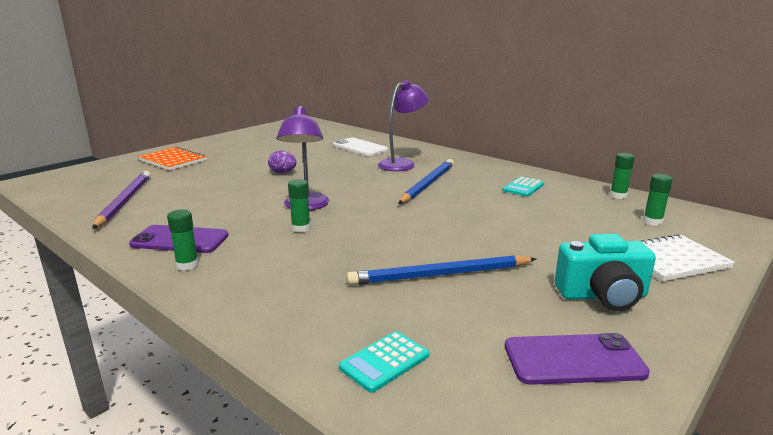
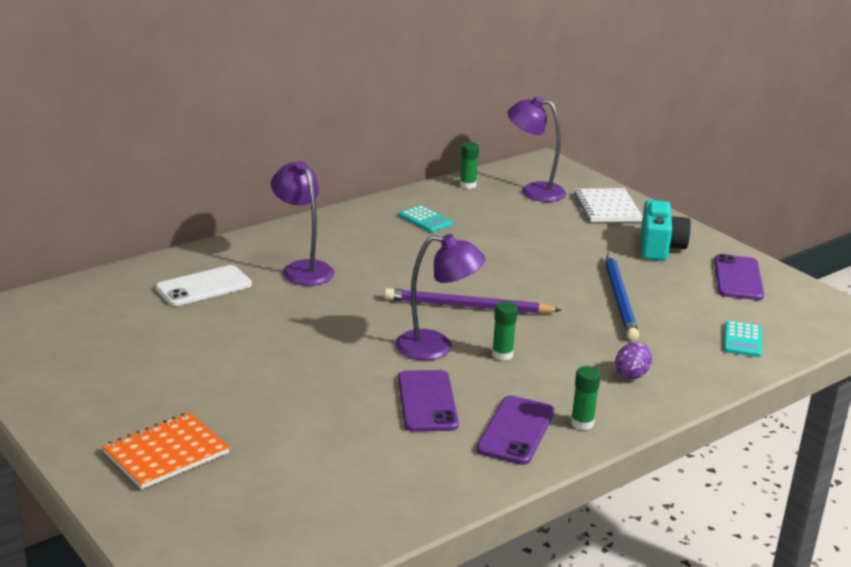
camera: 80 degrees left, 5 degrees up
purple pencil [92,171,151,229] -> purple pencil moved to [384,288,562,314]
purple egg [268,151,297,173] -> purple egg moved to [615,342,652,379]
turquoise calculator [339,331,429,393] -> turquoise calculator turned 45 degrees clockwise [724,321,762,357]
blue pencil [398,159,454,204] -> none
green glue stick [643,174,673,226] -> purple lamp [507,96,566,202]
none -> purple phone [398,370,459,432]

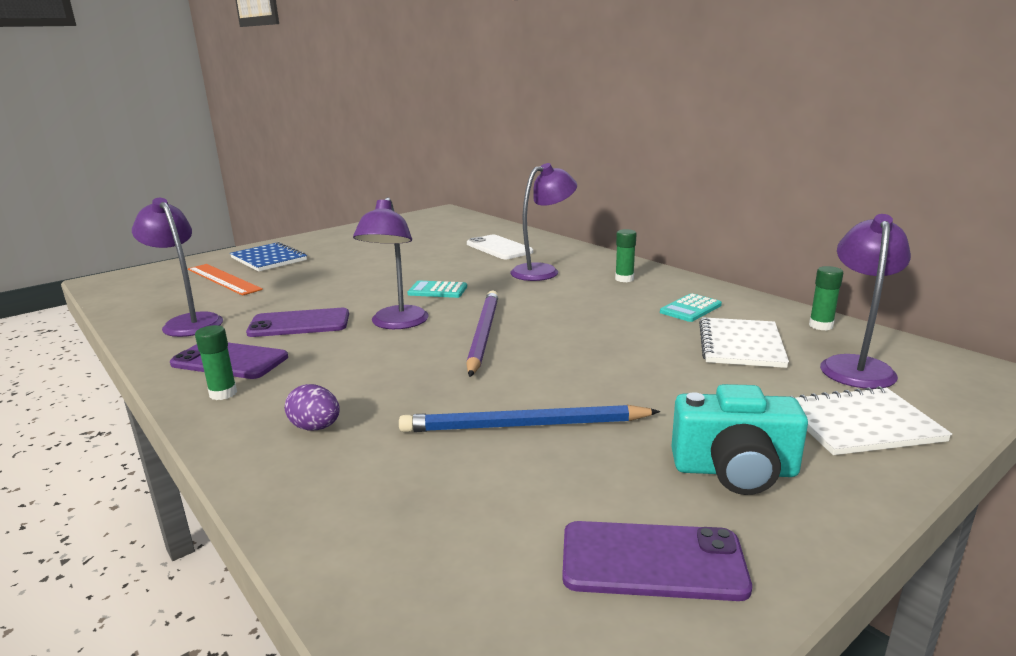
camera: 90 degrees right, 5 degrees down
orange notebook [102,412,230,489] -> blue notebook [230,242,307,272]
green glue stick [492,301,518,361] -> green glue stick moved to [615,229,636,282]
turquoise calculator [724,321,762,357] -> turquoise calculator moved to [407,281,467,298]
none -> purple lamp [132,198,223,337]
none -> orange ruler [188,264,263,296]
none -> white notebook [699,317,789,368]

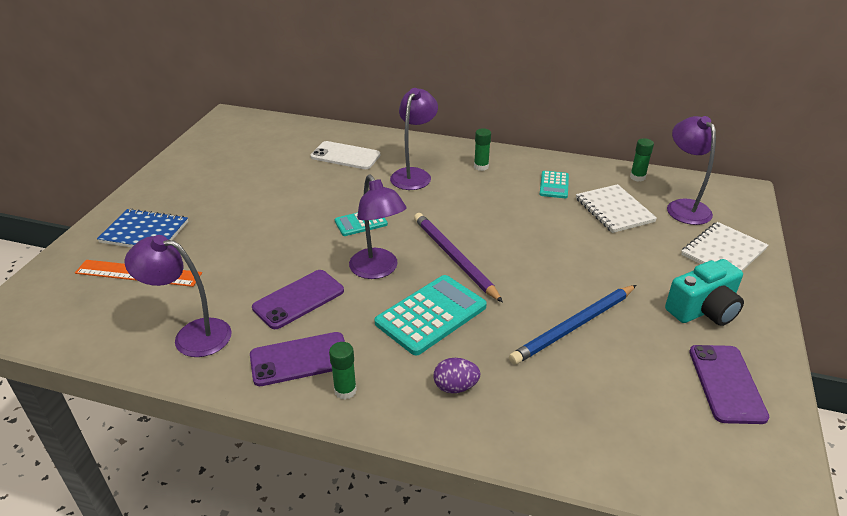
camera: 35 degrees left, 15 degrees up
purple phone [562,521,752,601] -> purple phone turned 60 degrees counterclockwise [689,345,769,424]
none -> turquoise calculator [375,275,487,355]

